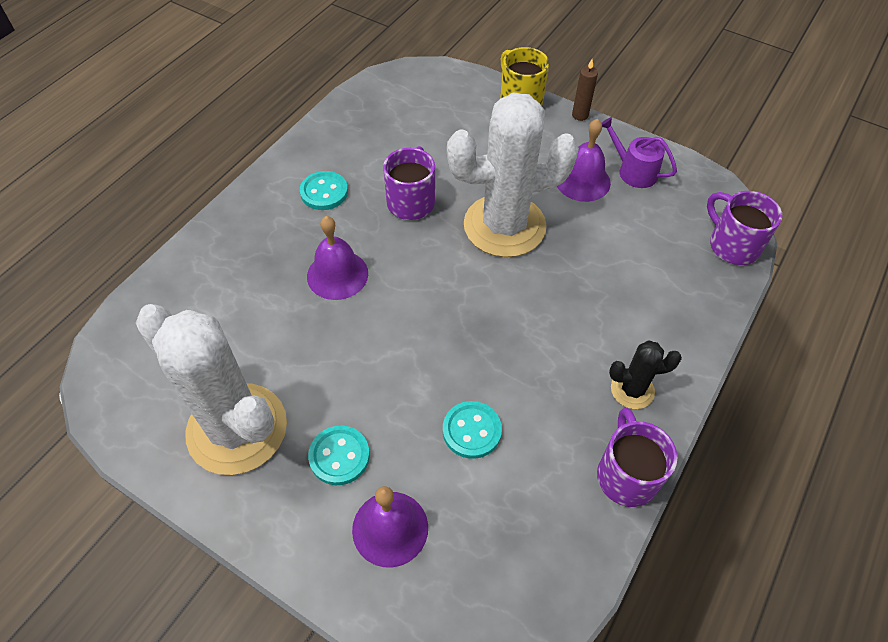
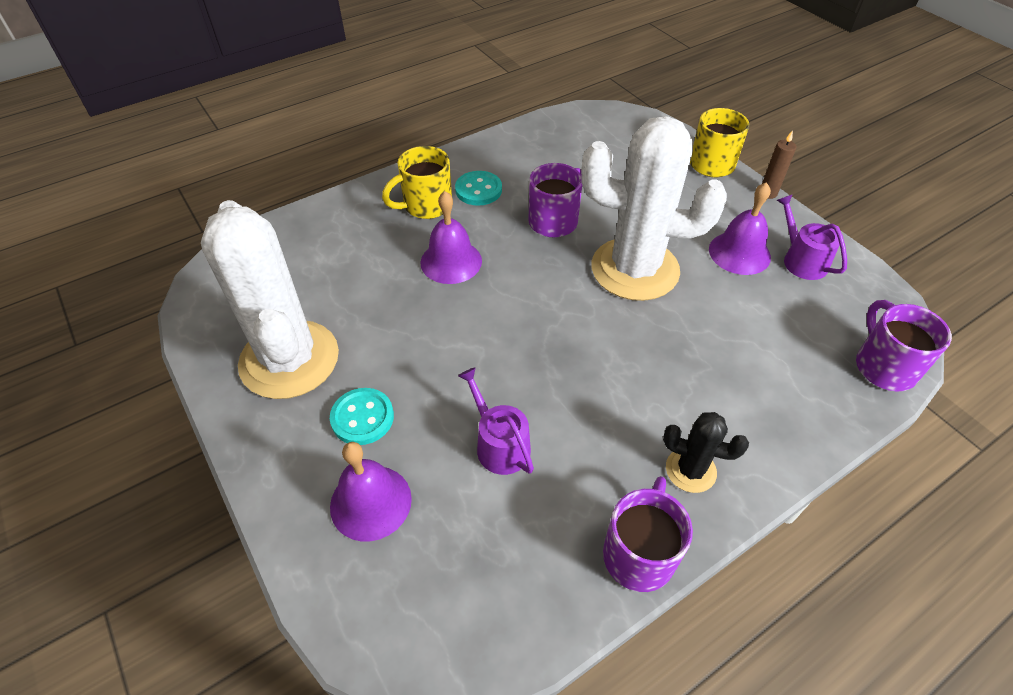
camera: 25 degrees right, 5 degrees down
turquoise button [443,401,502,459] -> purple watering can [458,367,534,475]
none -> yellow mug [382,146,452,219]

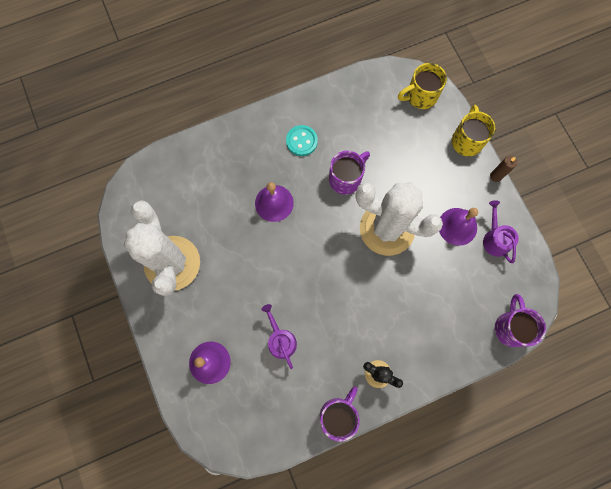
camera: 10 degrees right, 25 degrees up
turquoise button [330,388,394,445] -> none
yellow mug [382,146,452,219] -> yellow mug moved to [398,63,447,109]

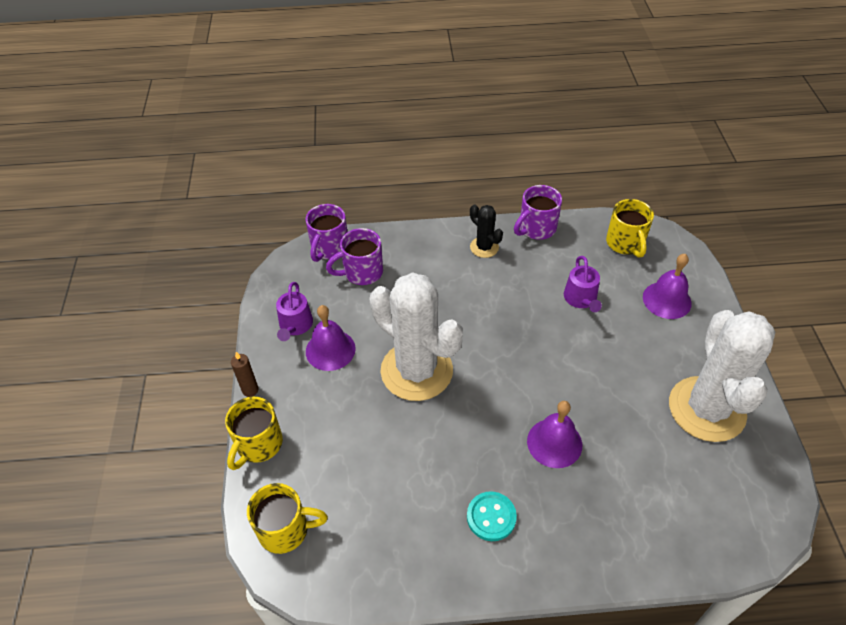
camera: 160 degrees left, 25 degrees down
purple mug [329,151,370,195] -> purple mug moved to [326,228,383,285]
none -> yellow mug [606,199,654,258]

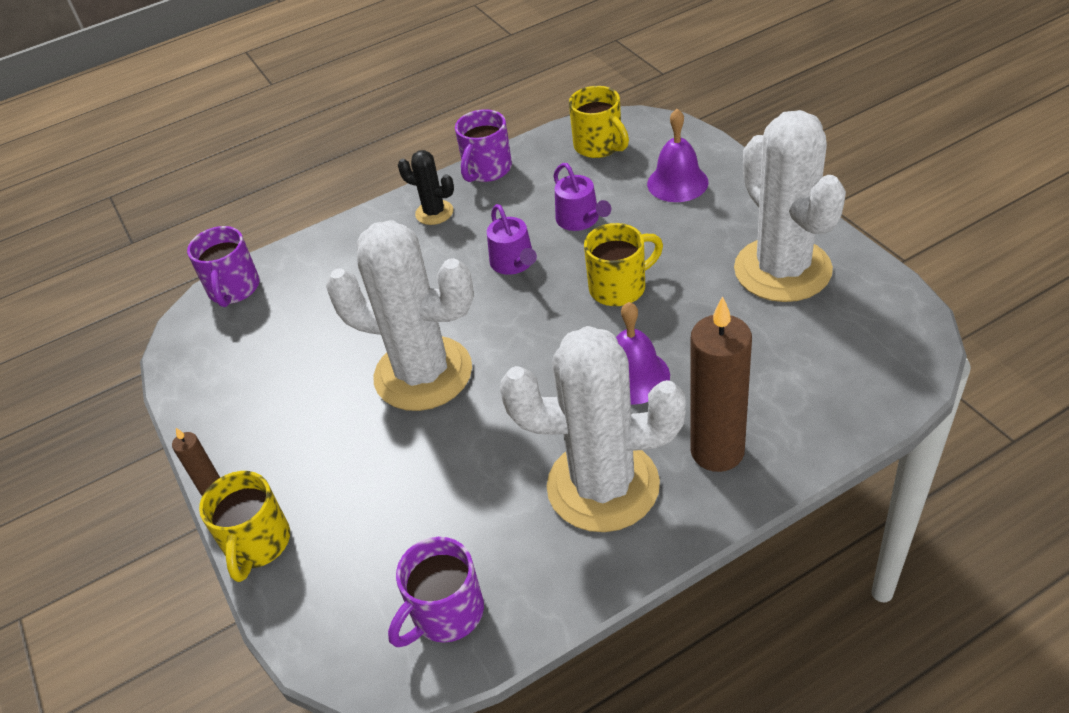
camera: 20 degrees left, 5 degrees down
yellow mug [247,483,328,554] -> yellow mug moved to [584,223,663,306]
purple watering can [276,282,313,341] -> purple watering can moved to [487,204,537,275]
purple bell [306,305,356,371] -> none
purple mug [326,228,383,285] -> purple mug moved to [388,537,484,647]
turquoise button [467,491,517,541] -> white cactus [500,326,686,532]
none -> brown candle [690,296,752,472]

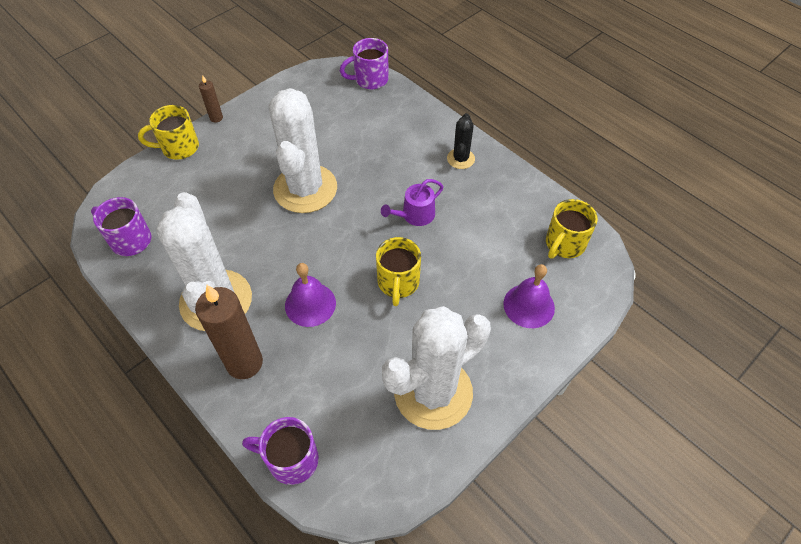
camera: 70 degrees right, 10 degrees up
purple mug [455,109,512,182] -> purple mug moved to [242,417,319,485]
purple watering can [553,163,611,231] -> none
yellow mug [584,223,663,306] -> yellow mug turned 45 degrees clockwise [376,237,421,306]

